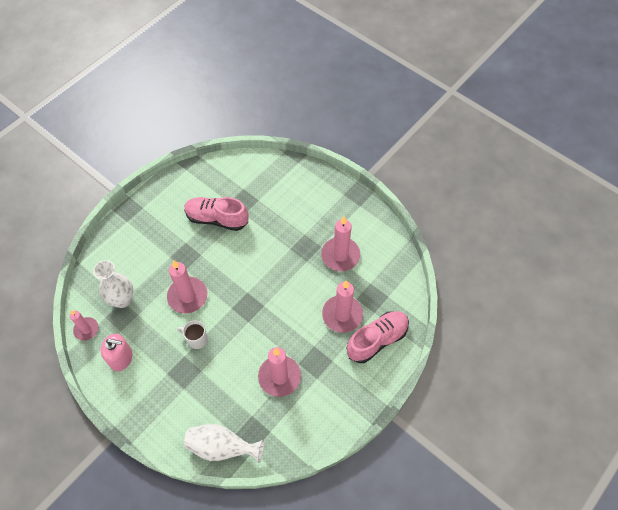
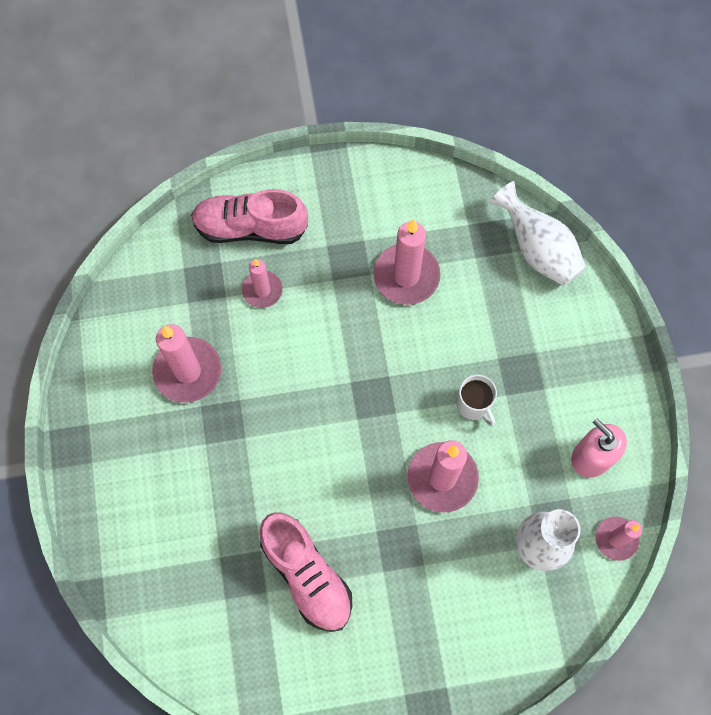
camera: 140 degrees left, 10 degrees up
pink candle [322,280,363,333] -> pink candle [242,259,283,308], size x0.61

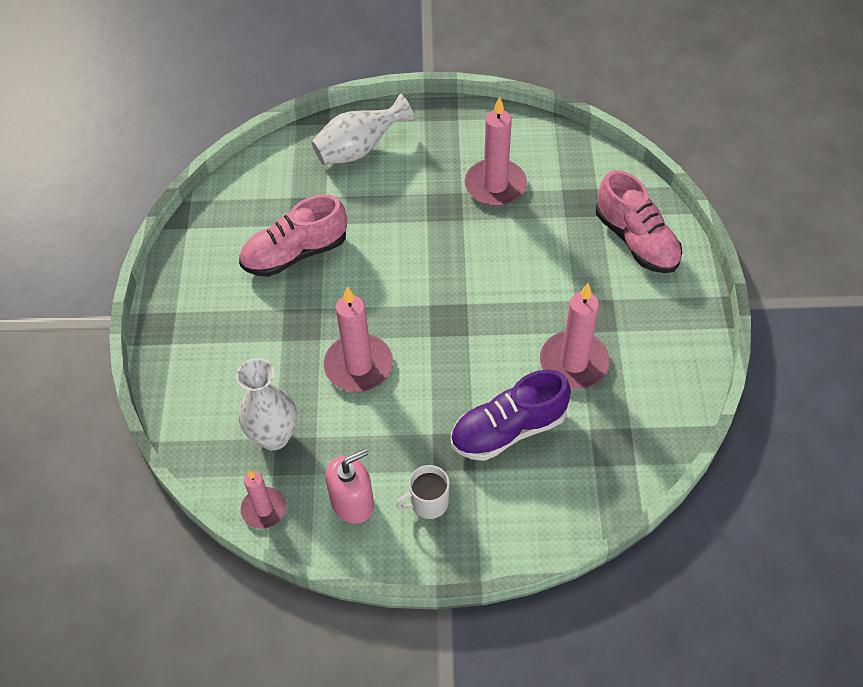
camera: 100 degrees right, 15 degrees down
pink shoe [191,189,308,244] -> pink shoe turned 135 degrees clockwise [596,170,682,273]
pink candle [242,259,283,308] -> none
white mug [456,374,497,426] -> white mug moved to [396,465,450,519]
white vase [489,181,586,286] -> white vase moved to [311,94,414,165]
none -> purple shoe [451,369,571,461]

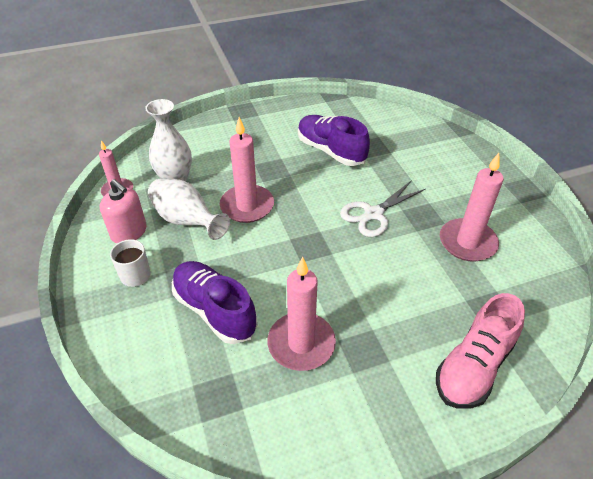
camera: 70 degrees right, 10 degrees down
pink shoe [239,194,347,277] -> purple shoe [298,115,370,166]
white vase [311,94,414,165] -> white vase moved to [148,179,230,240]
none -> white scissors [340,180,426,237]

